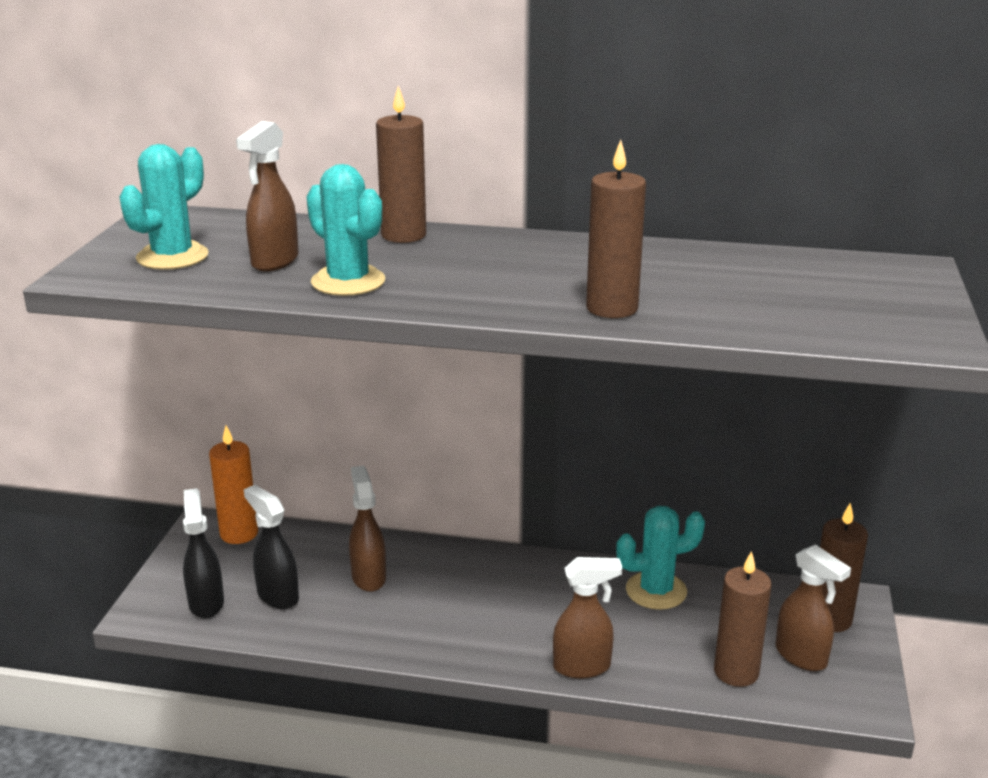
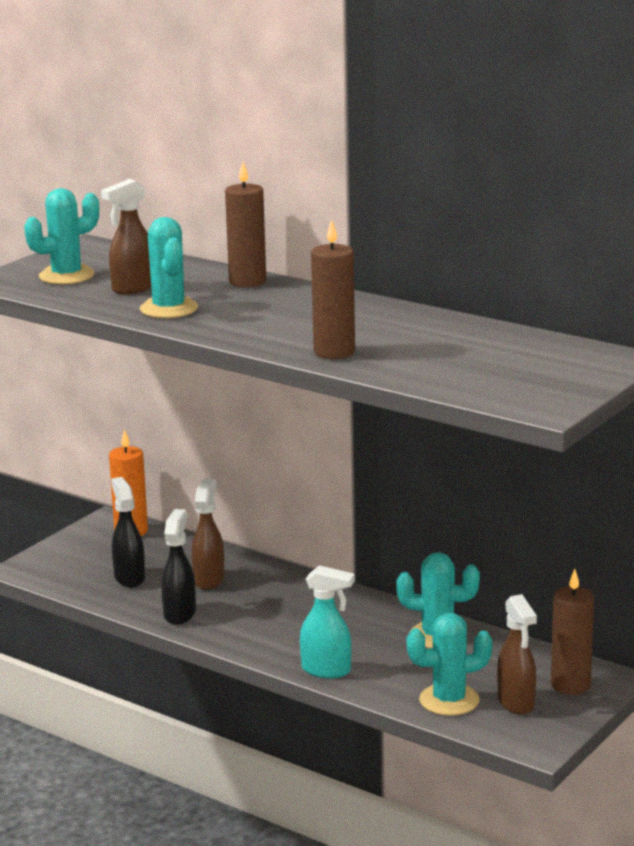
camera: 25 degrees right, 5 degrees down
black spray bottle [183,488,224,618] -> black spray bottle moved to [161,509,196,625]
brown spray bottle [553,557,622,679] -> turquoise spray bottle [300,565,355,678]
brown candle [714,551,772,687] -> turquoise cactus [406,613,493,716]

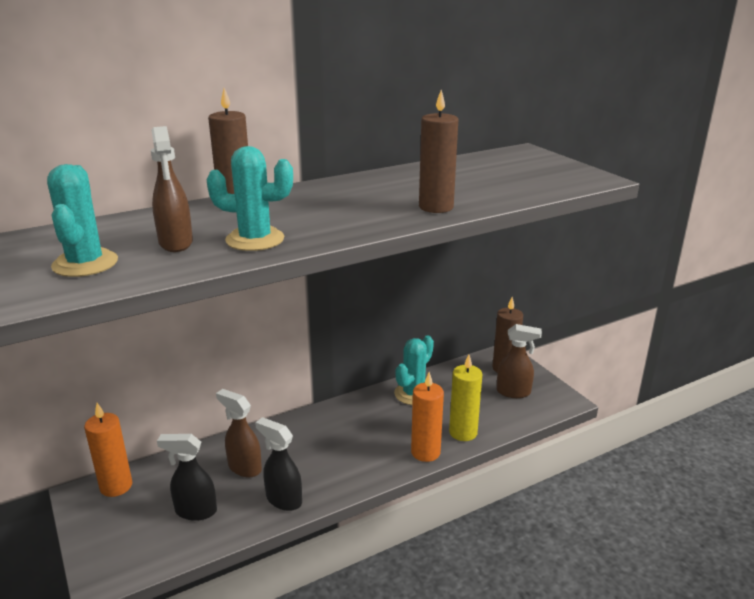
camera: 65 degrees left, 5 degrees up
turquoise spray bottle [300,565,355,678] -> orange candle [411,372,444,462]
turquoise cactus [406,613,493,716] -> none
none -> yellow candle [449,355,482,441]

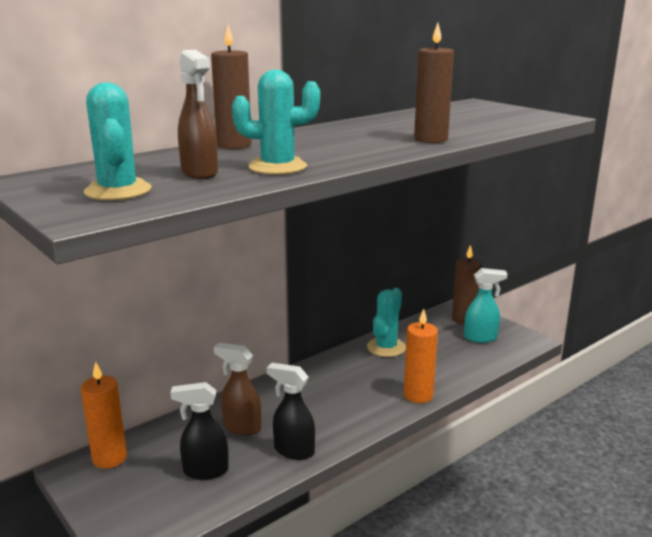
camera: 10 degrees left, 5 degrees down
yellow candle [449,355,482,441] -> none
brown spray bottle [497,324,542,398] -> turquoise spray bottle [464,268,508,343]

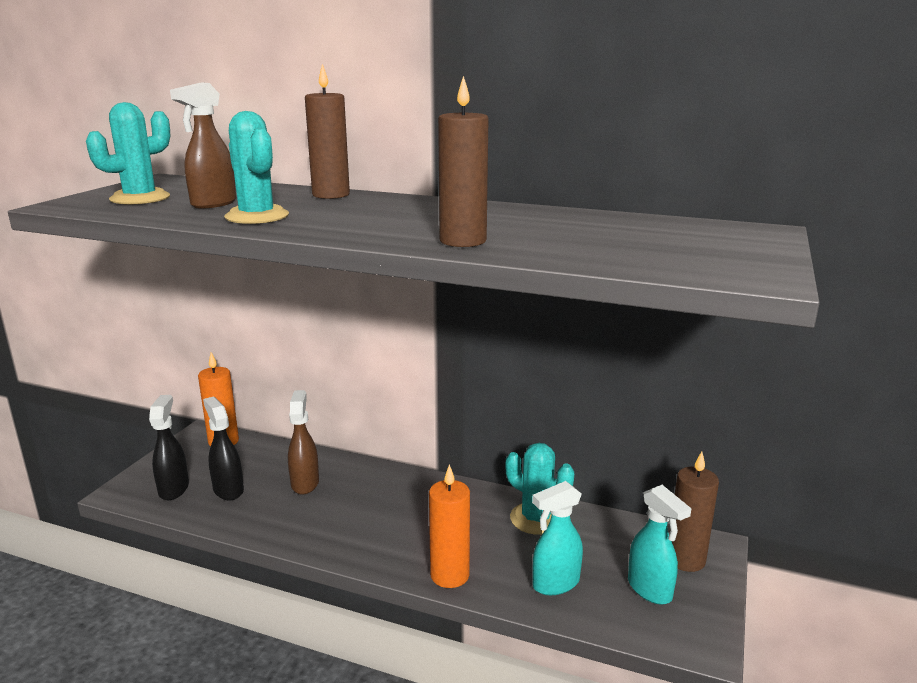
camera: 60 degrees right, 0 degrees up
black spray bottle [267,363,315,460] -> black spray bottle moved to [149,395,189,500]
turquoise cactus [367,288,406,357] -> turquoise cactus turned 45 degrees clockwise [506,443,574,535]
none -> turquoise spray bottle [532,481,583,595]

